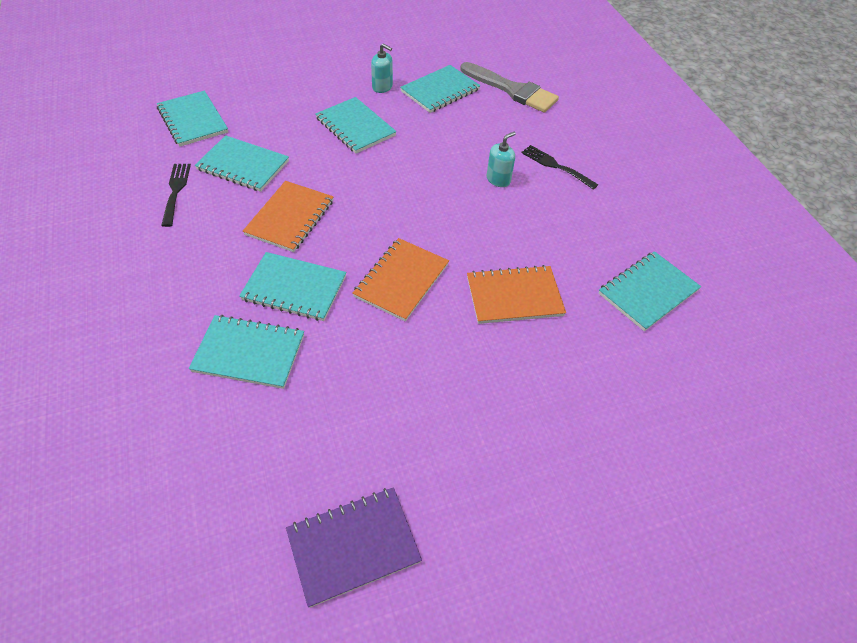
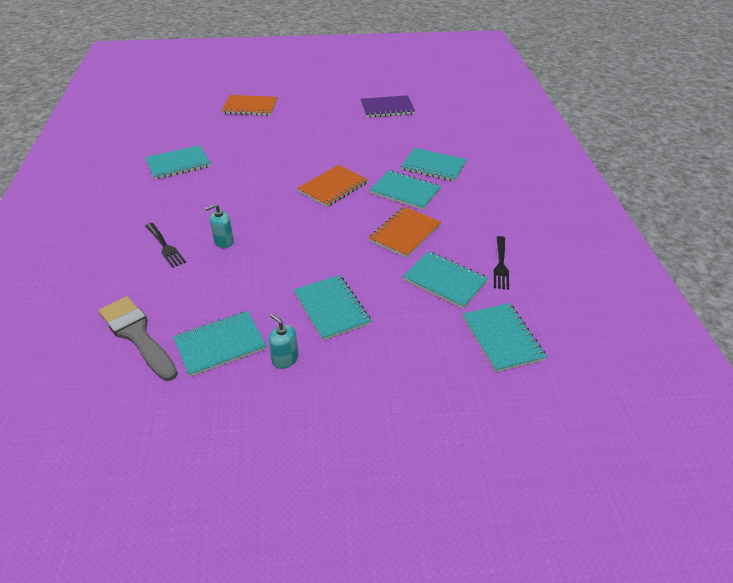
camera: 165 degrees left, 10 degrees down
orange notebook [467,265,566,324] -> orange notebook moved to [221,95,277,116]

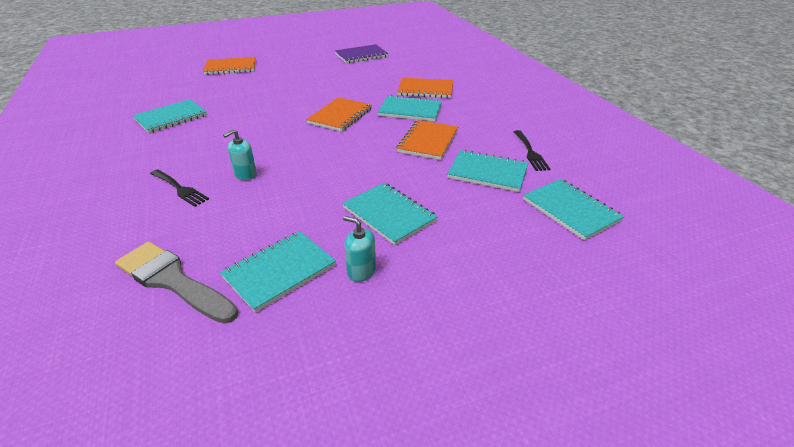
camera: 15 degrees left, 5 degrees down
turquoise notebook [401,148,467,182] -> orange notebook [397,78,453,98]

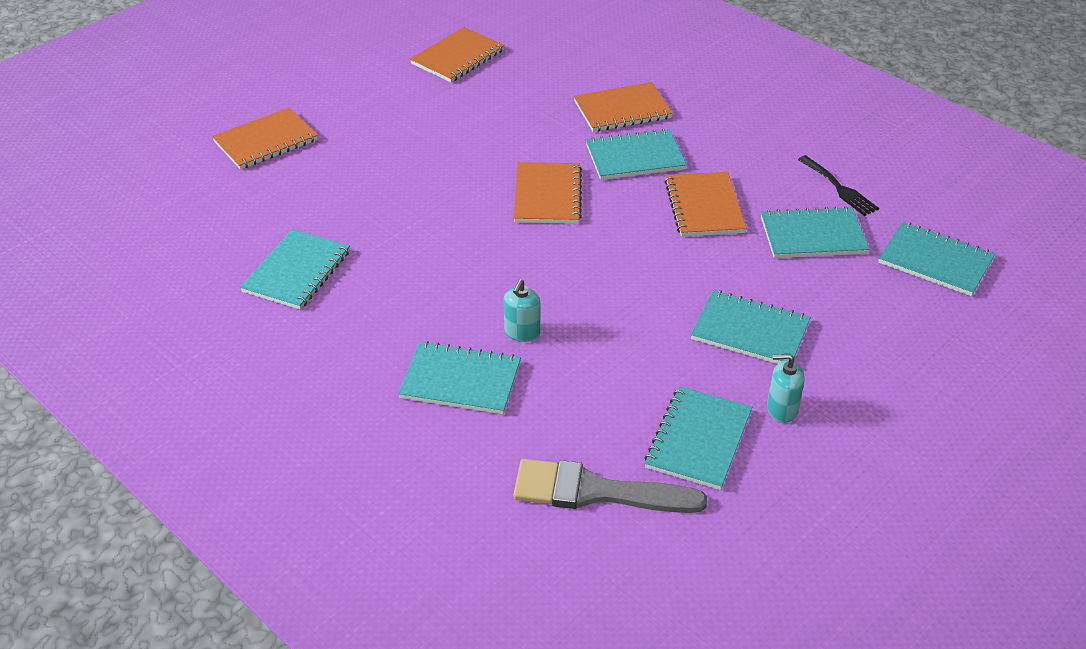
camera: 25 degrees left, 5 degrees up
black fork [150,169,209,207] -> turquoise notebook [398,341,521,414]
purple notebook [335,44,388,63] -> orange notebook [410,27,504,82]

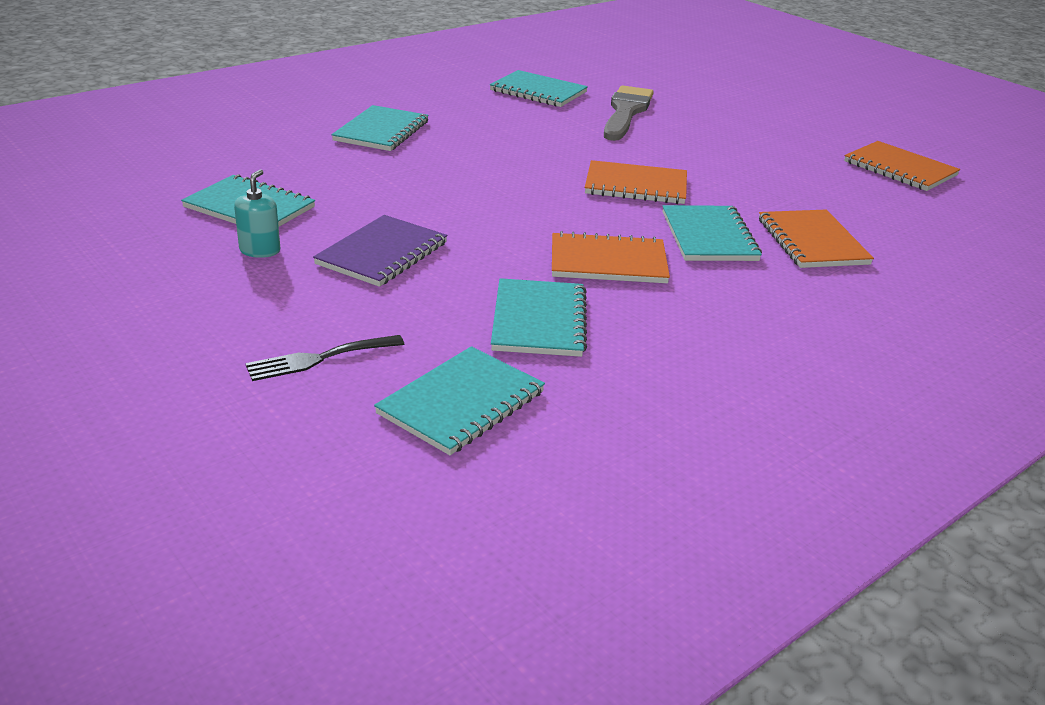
camera: 95 degrees right, 10 degrees down
orange notebook [212,107,318,170] -> none
turquoise soap dispenser [504,279,540,342] -> none
grey brush [513,459,707,513] -> grey brush moved to [604,85,654,141]
turquoise notebook [691,290,811,364] -> purple notebook [313,215,447,287]
black fork [798,155,879,216] -> black fork moved to [245,335,404,381]

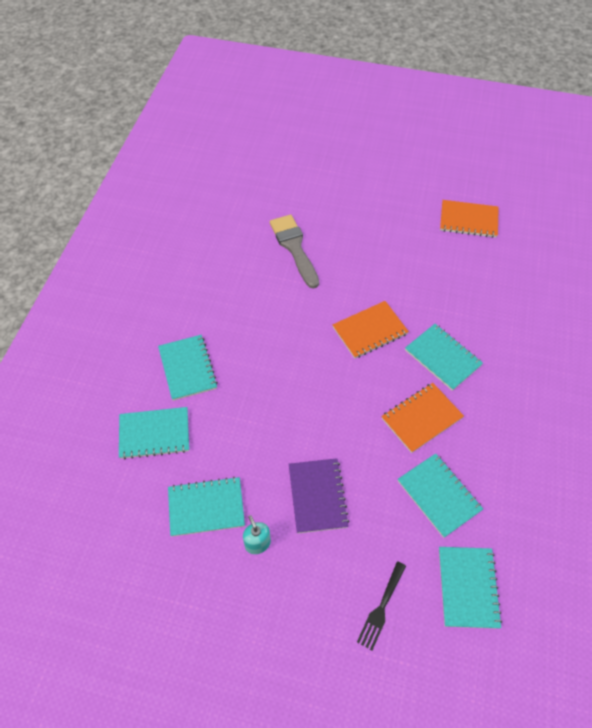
camera: 35 degrees left, 25 degrees up
turquoise notebook [490,70,588,107] -> turquoise notebook moved to [119,407,189,459]
orange notebook [759,210,874,268] -> none

